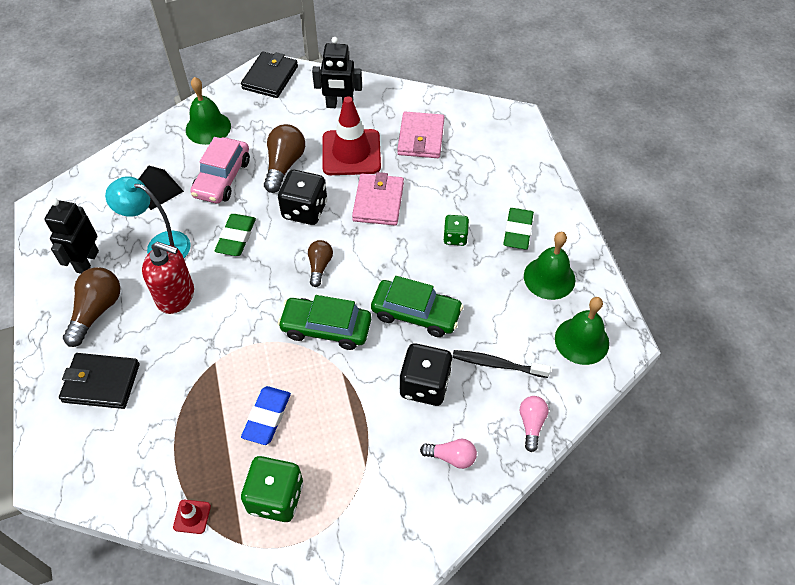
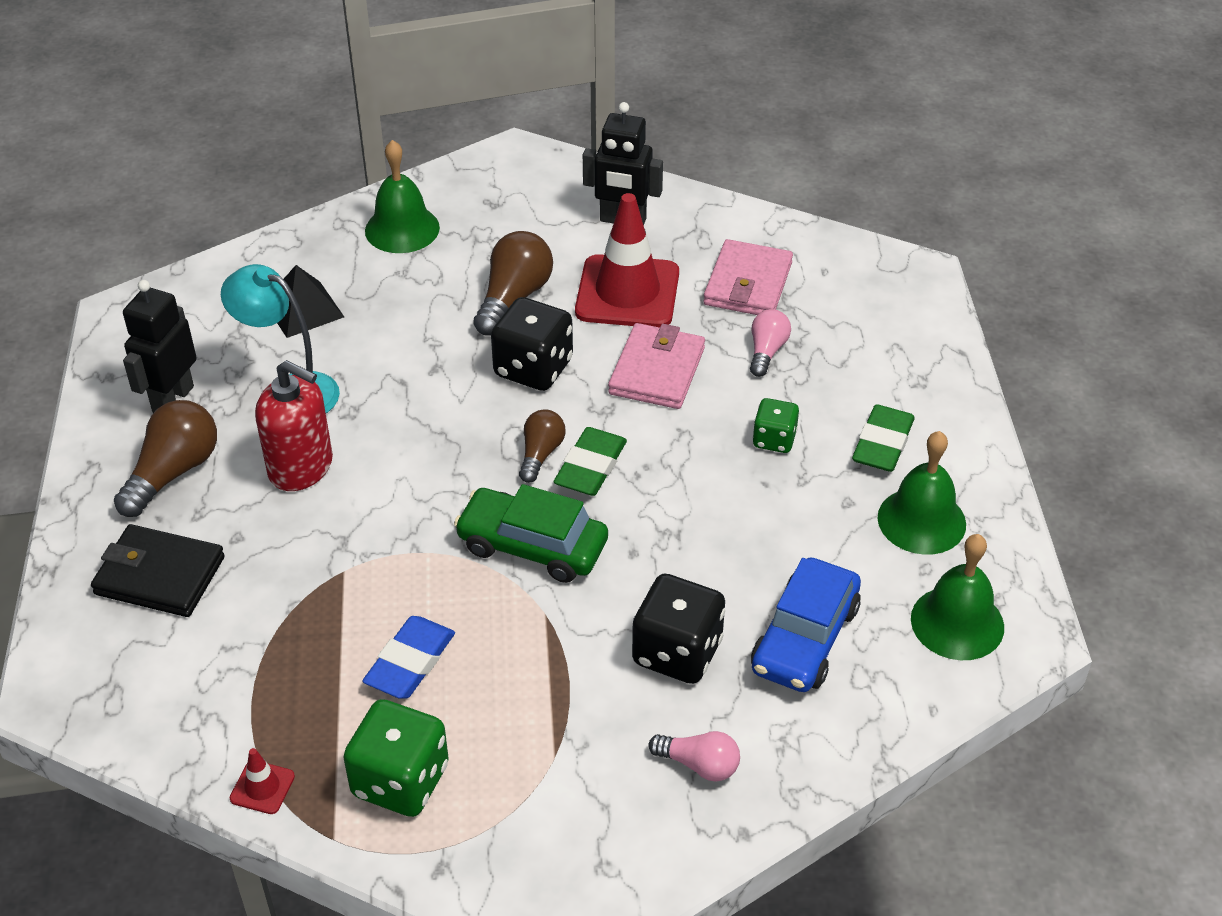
camera: 10 degrees right, 10 degrees down
pink car [190,137,250,203] -> none
green eraser [215,214,256,256] -> green eraser moved to [553,427,627,496]
black wallet [241,52,298,98] -> none
green car [371,276,464,337] -> none
black toothbrush [452,350,551,378] -> blue car [751,557,861,692]
pink light bulb [520,396,548,452] -> pink light bulb moved to [750,309,791,377]

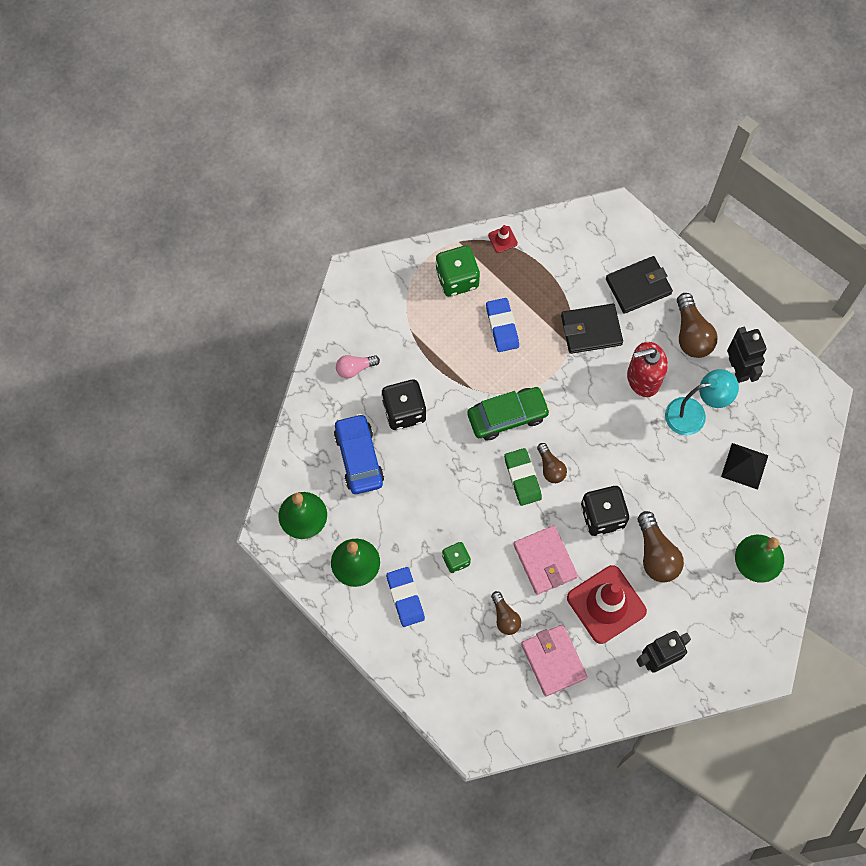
camera: 140 degrees right, 25 degrees up
pink light bulb [750,309,791,377] -> brown light bulb [491,591,521,635]
green eraser [852,404,915,472] -> blue eraser [386,567,425,627]
none -> black wallet [561,304,623,354]

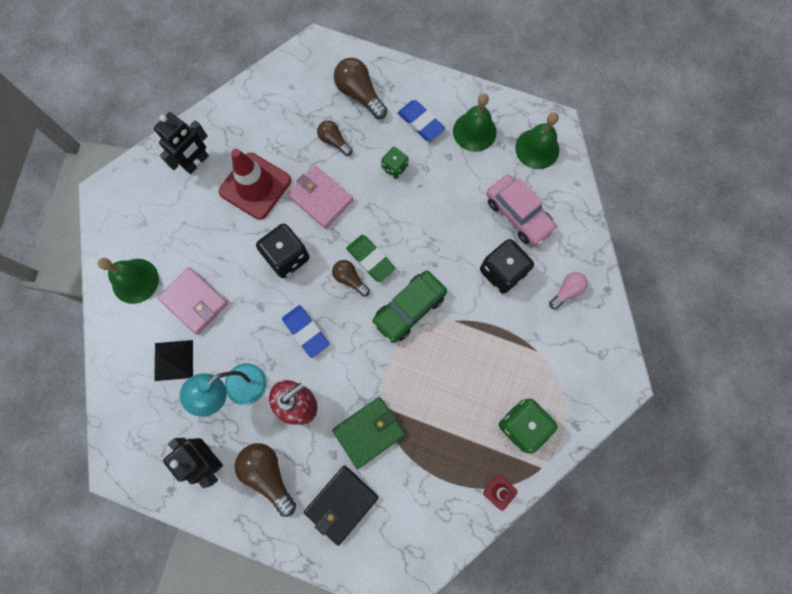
camera: 155 degrees right, 5 degrees up
blue car [334,413,384,494] -> pink car [486,175,557,246]
blue eraser [486,298,519,352] -> blue eraser moved to [282,305,329,358]
pink wallet [521,625,587,696] -> pink wallet moved to [157,267,228,335]
black wallet [561,304,623,354] -> green wallet [332,397,405,469]
brown light bulb [638,511,684,583] -> brown light bulb moved to [334,58,387,119]

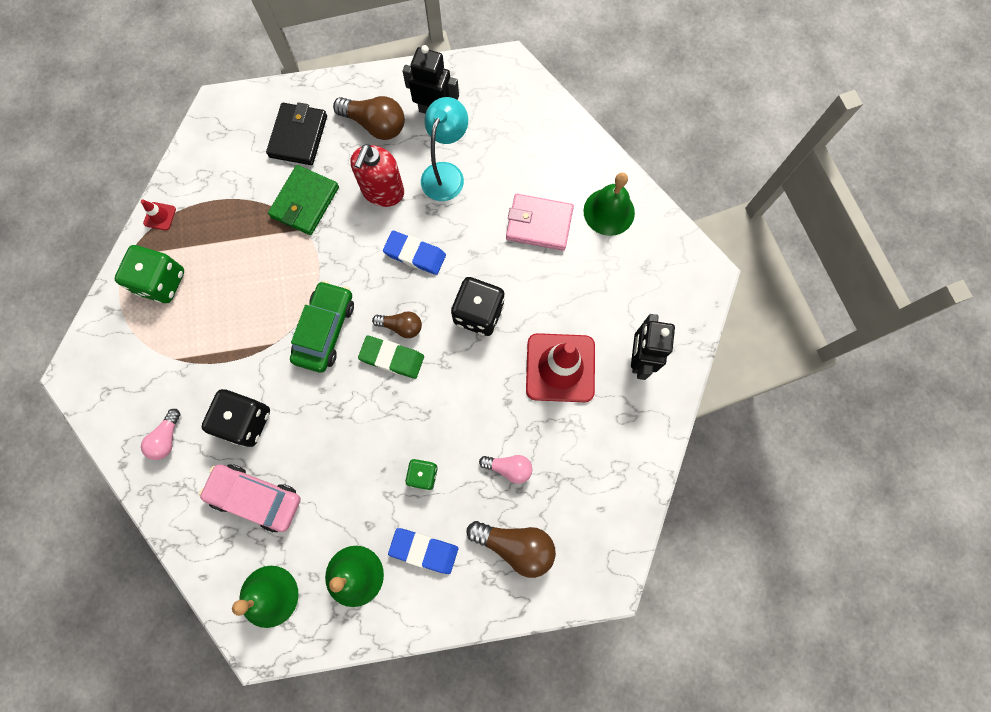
camera: 150 degrees right, 0 degrees up
black pyramid [154,340,193,381] -> none
pink wallet [287,166,353,229] -> none
brown light bulb [317,120,352,156] -> pink light bulb [479,455,532,484]

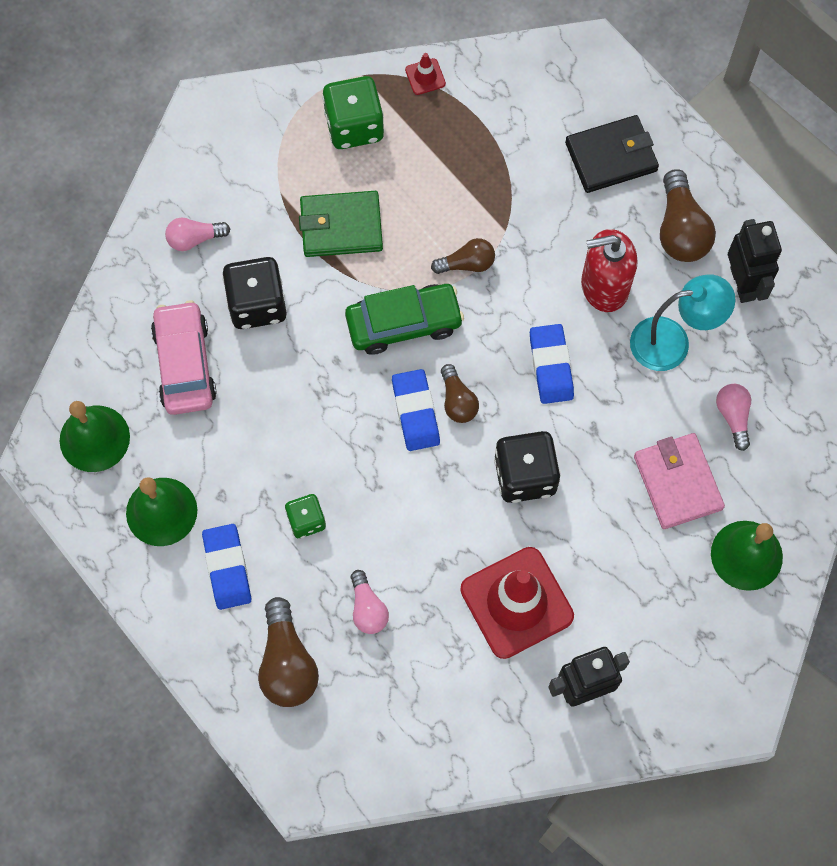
camera: 60 degrees right, 5 degrees down
green wallet [268,165,339,235] -> green wallet moved to [299,191,383,257]
green eraser [358,336,424,379] -> blue eraser [392,369,440,451]
none -> brown light bulb [431,238,495,274]
none -> pink light bulb [716,384,751,451]

